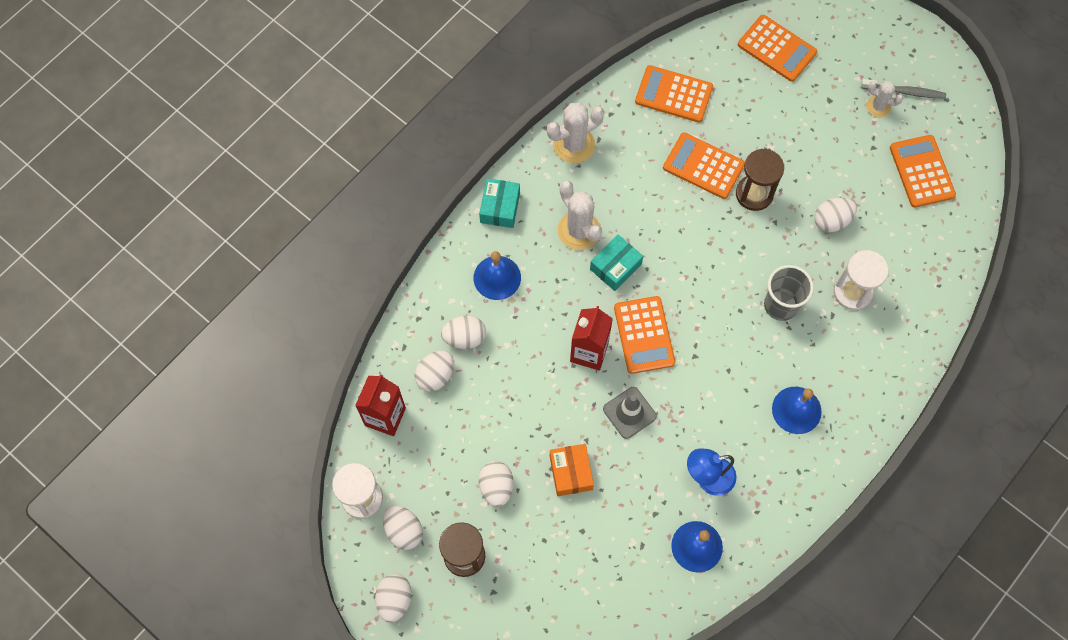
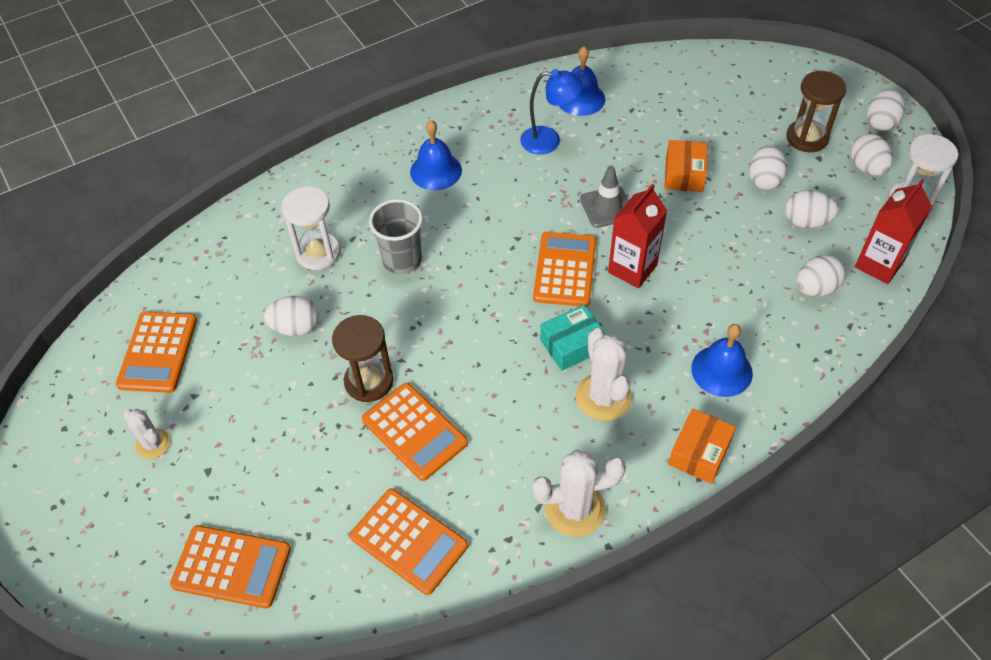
camera: 160 degrees left, 15 degrees down
white egg [441,315,486,349] -> white egg moved to [785,190,839,228]
turquoise box [479,178,520,228] -> orange box [668,408,736,484]
orange calculator [738,15,817,82] -> orange calculator turned 135 degrees clockwise [170,525,291,609]
grey toothbrush [861,79,946,99] -> none

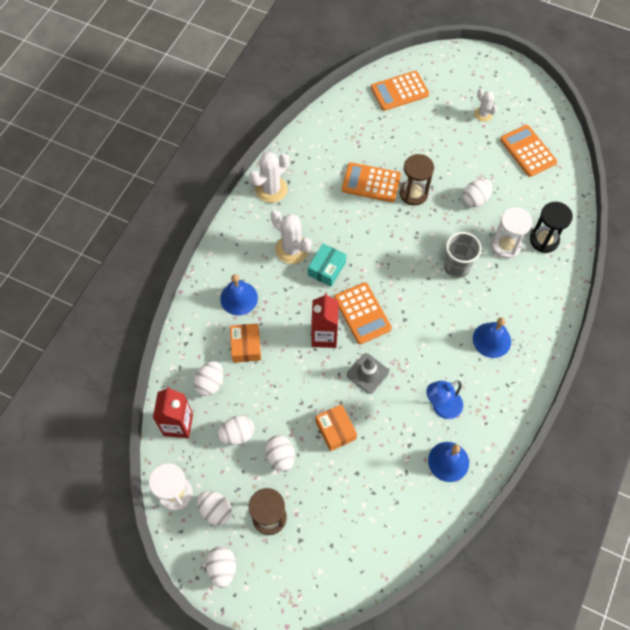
camera: 145 degrees right, 10 degrees up
white cactus [123,409,170,459] -> white cactus turned 45 degrees clockwise [474,88,497,122]
orange calculator [350,488,468,595] -> none
orange box [668,408,736,484] -> orange box moved to [230,323,261,363]
none -> black hourglass [530,202,573,253]

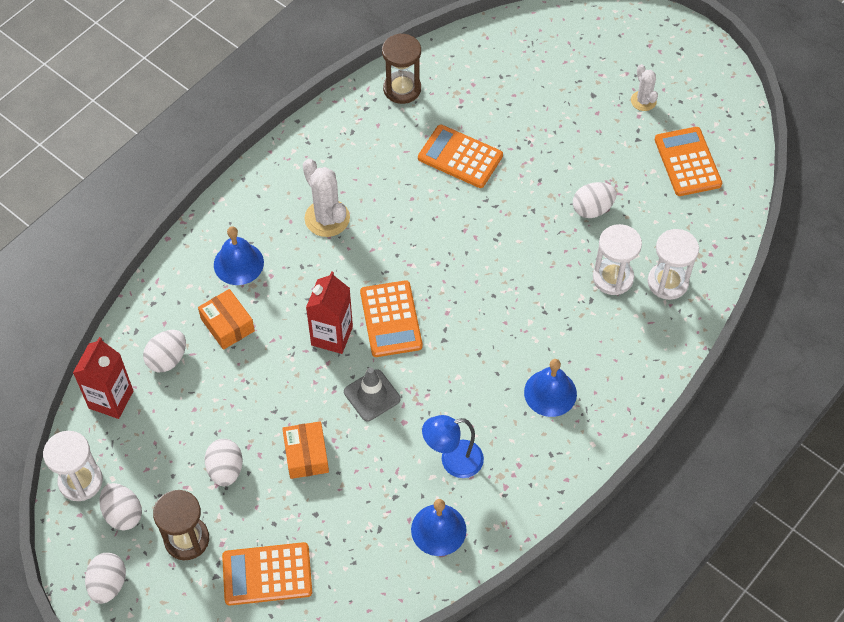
camera: 15 degrees right, 5 degrees down
white egg [217,415,254,445] -> none
orange box [230,323,261,363] -> orange box turned 45 degrees counterclockwise [198,289,255,350]
white cactus [249,152,289,203] -> none
turquoise box [308,243,346,287] -> none
orange calculator [371,71,429,111] -> orange calculator moved to [222,542,312,606]
brown hourglass [400,154,434,206] -> brown hourglass moved to [382,33,421,104]
grey cup [444,232,482,278] -> none
black hourglass [530,202,573,253] -> white hourglass [648,229,699,300]

